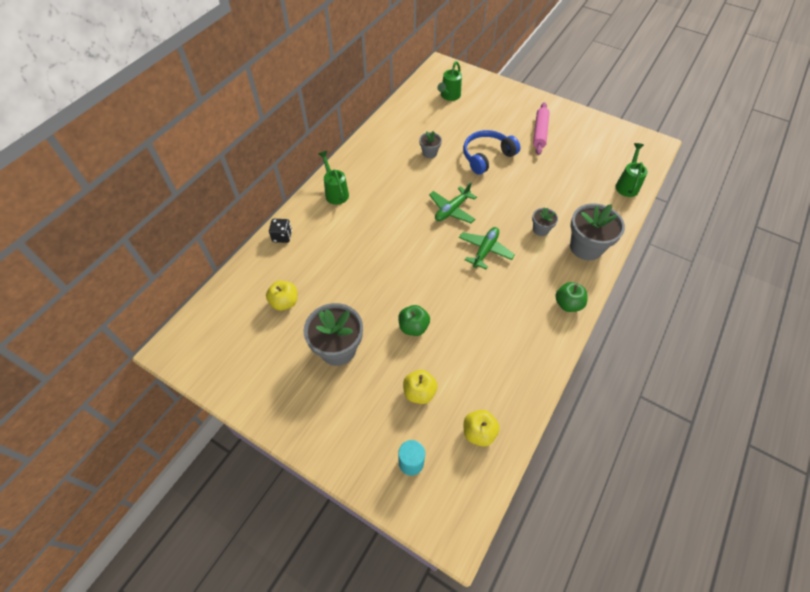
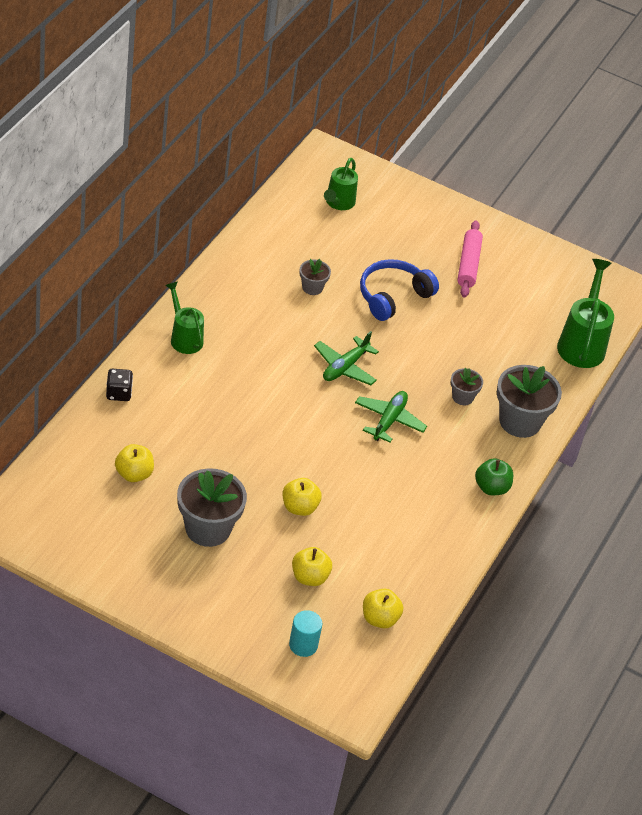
camera: 10 degrees left, 10 degrees down
green apple [398,305,430,336] -> yellow apple [282,478,322,516]
green watering can [615,143,648,197] -> green watering can [557,259,614,368], size x1.54

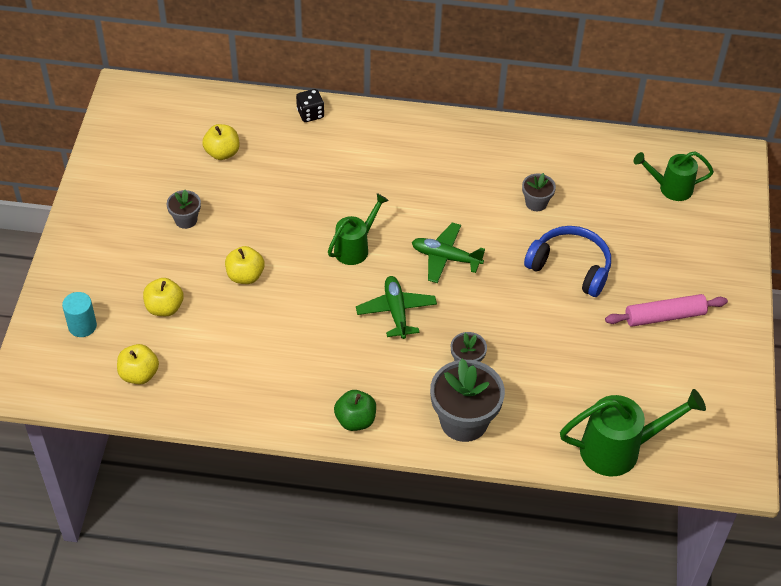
camera: 75 degrees right, 5 degrees up
green watering can [165,282,204,354] -> green watering can moved to [328,193,389,265]
grey flower pot [177,468,247,547] -> grey flower pot [167,190,201,229], size x0.51
green plane [355,391,427,442] -> green plane turned 105 degrees counterclockwise [356,276,437,339]

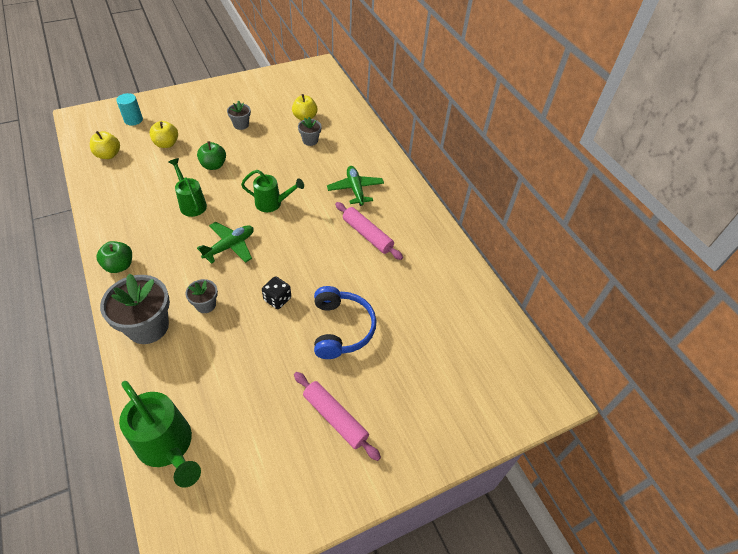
camera: 55 degrees right, 0 degrees up
yellow apple [225,246,265,284] -> green apple [197,141,226,170]
black dice [296,89,324,122] -> black dice moved to [262,276,291,309]
green plane [412,223,485,283] -> green plane moved to [327,166,384,206]
grey flower pot [522,173,556,211] -> grey flower pot moved to [298,117,322,146]
green watering can [633,151,714,201] -> green watering can moved to [169,158,207,217]
none -> pink rolling pin [335,202,403,260]

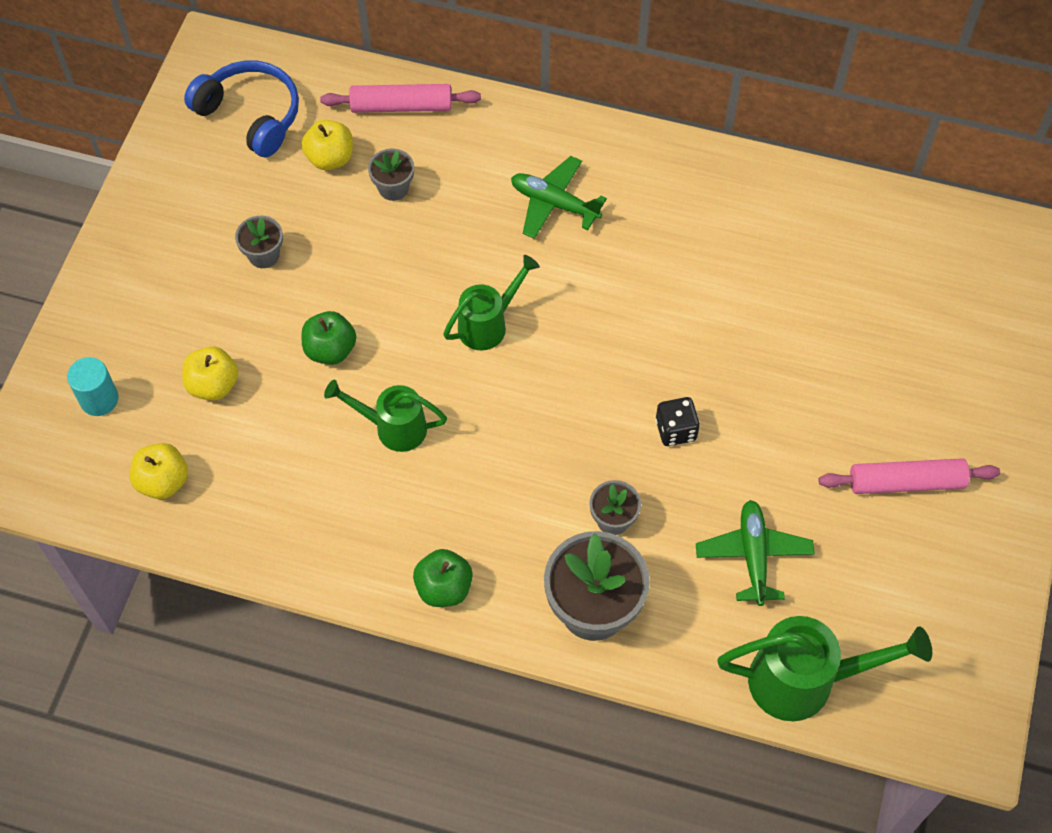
camera: 45 degrees left, 10 degrees up
green plane [197,222,254,264] -> green plane moved to [696,500,815,606]
blue headphones [314,286,376,359] -> blue headphones moved to [184,60,299,157]
pink rolling pin [335,202,403,260] -> pink rolling pin moved to [320,84,481,113]

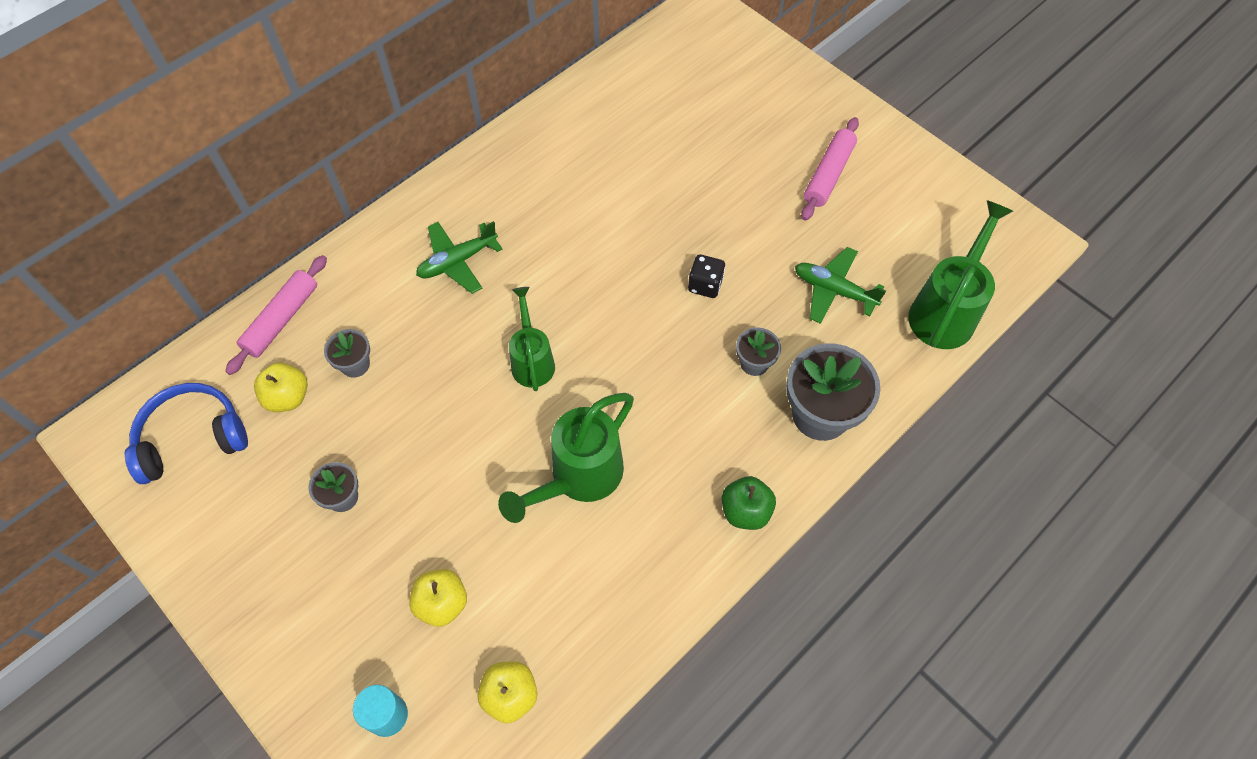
camera: 60 degrees left, 0 degrees up
green apple [302,311,356,365] -> none
green watering can [324,380,447,452] -> green watering can [498,393,634,523], size x1.54

